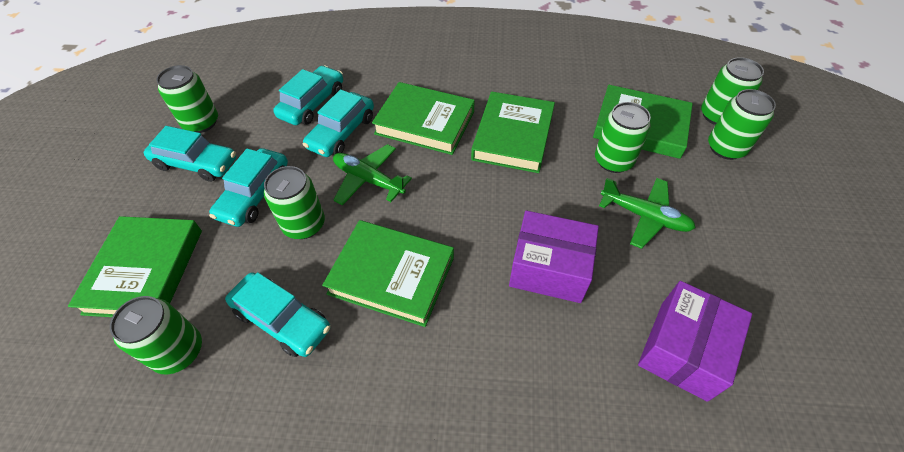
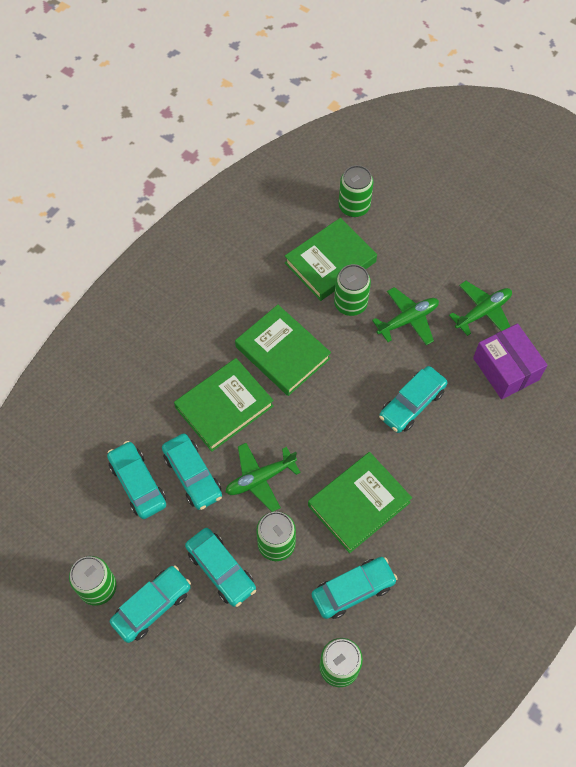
camera: 60 degrees left, 10 degrees up
green book [68,216,202,317] -> none
purple box [509,211,599,303] -> turquoise car [379,366,448,433]
green can [708,89,776,160] -> none
none -> green plane [449,281,512,336]

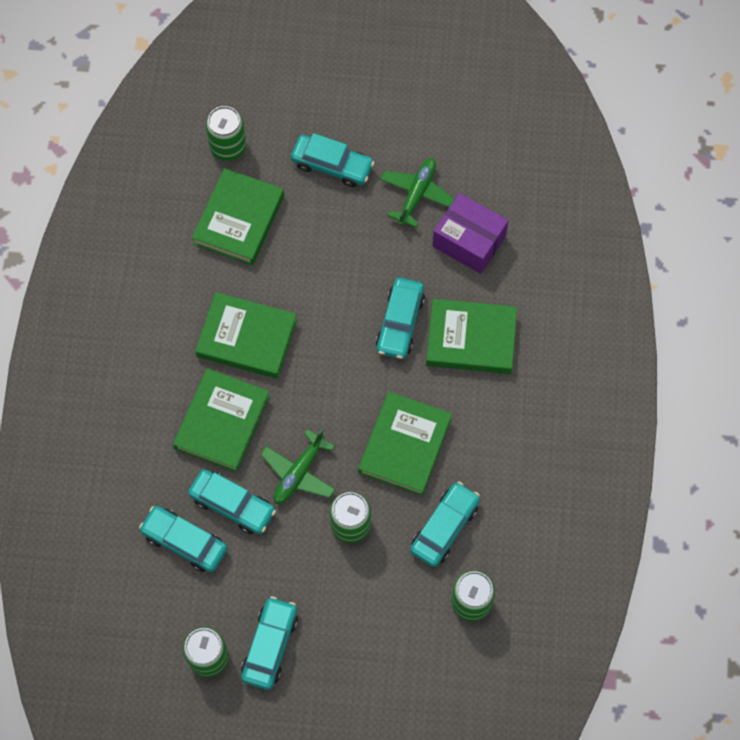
camera: 30 degrees left, 5 degrees up
turquoise car [185,528,256,607] -> turquoise car moved to [291,133,375,187]
green can [334,264,371,316] -> none
green plane [372,287,439,346] -> none
none -> green book [426,299,517,374]

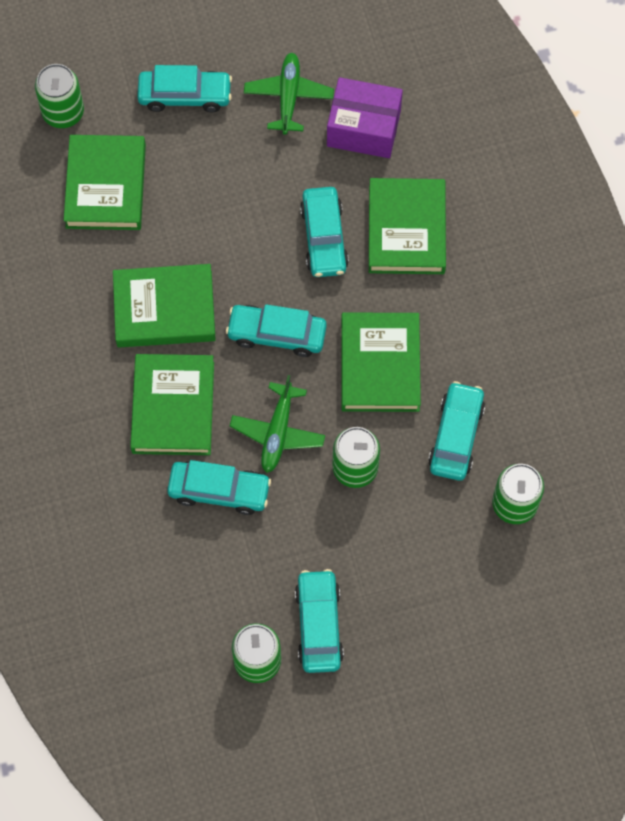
camera: 20 degrees left, 0 degrees up
turquoise car [139,506,227,572] -> turquoise car moved to [226,304,327,357]
green book [426,299,517,374] -> green book turned 75 degrees counterclockwise [369,178,446,274]

